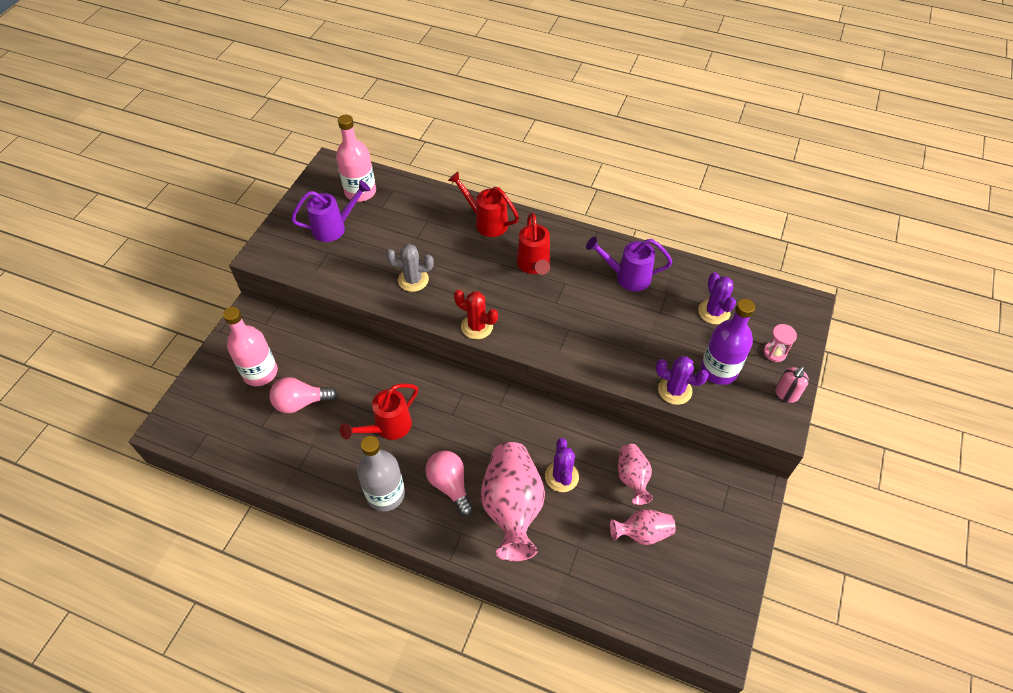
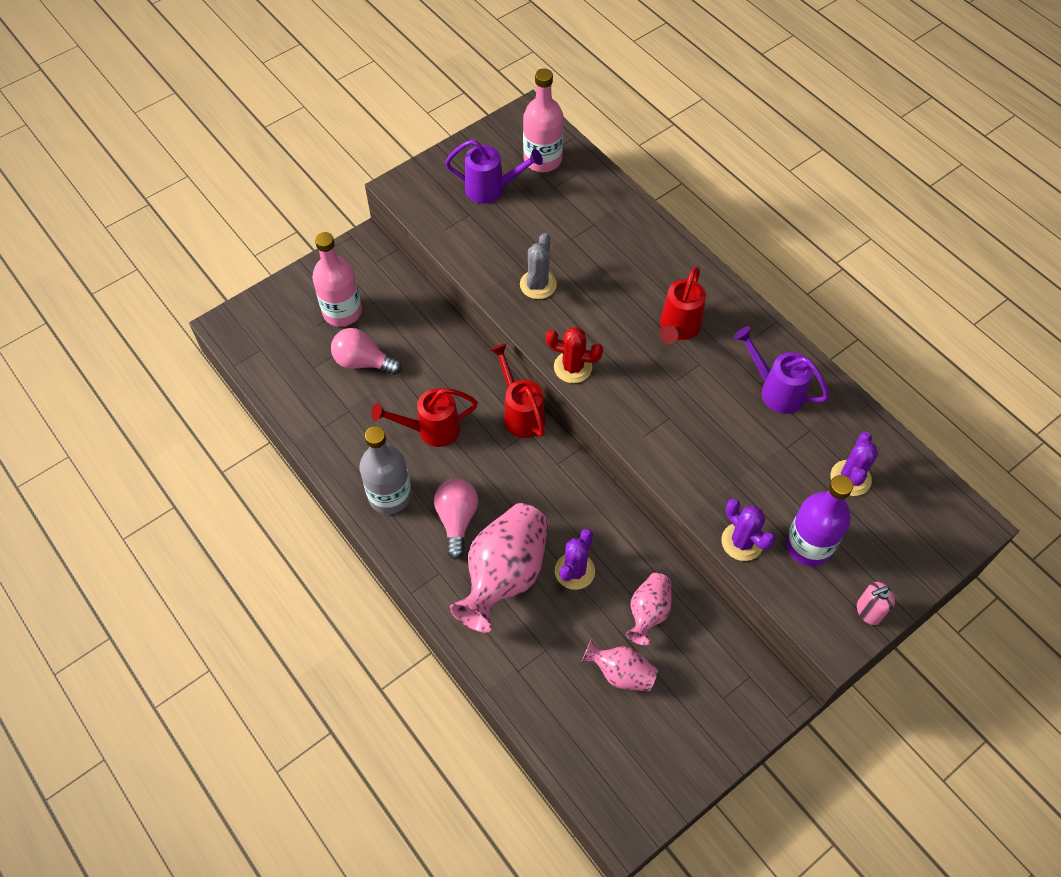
camera: 30 degrees right, 5 degrees up
grey cactus [386,244,434,292] -> grey cactus turned 75 degrees clockwise [520,233,557,299]
red watering can [448,171,519,237] -> red watering can moved to [490,343,545,438]
red cactus [454,290,498,339] -> red cactus turned 45 degrees counterclockwise [546,327,603,383]
pink hourglass [764,324,797,362] -> none

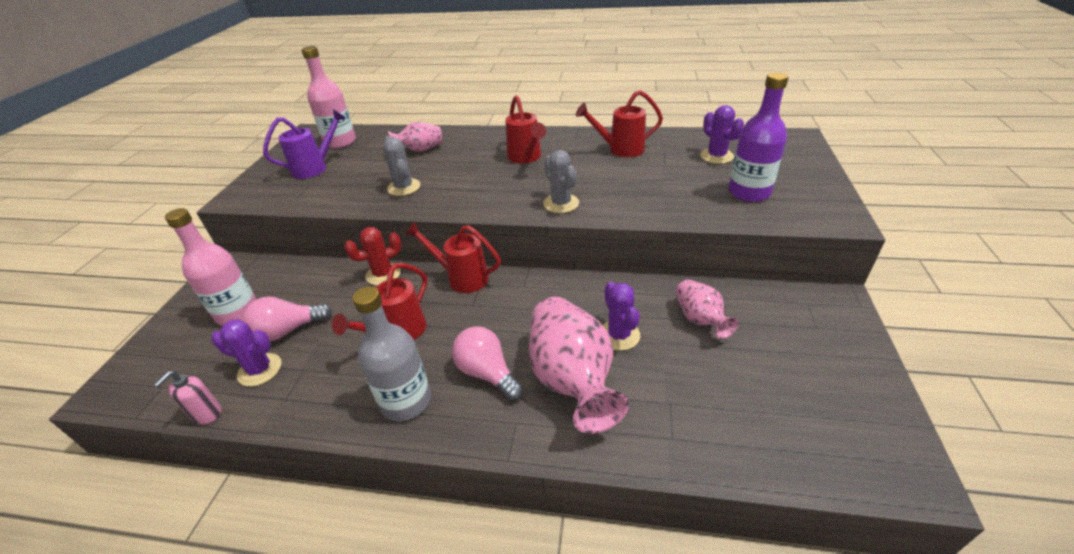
camera: 40 degrees left, 20 degrees down
red cactus [546,327,603,383] -> red cactus moved to [344,227,401,285]
pink vase [581,639,658,692] -> pink vase moved to [387,122,442,152]
purple cactus [721,499,775,561] -> purple cactus moved to [212,319,281,387]
purple watering can [734,326,829,414] -> red watering can [576,90,663,157]
pink soap dispenser [857,582,895,625] -> pink soap dispenser moved to [154,371,222,425]
none -> grey cactus [543,150,579,213]

